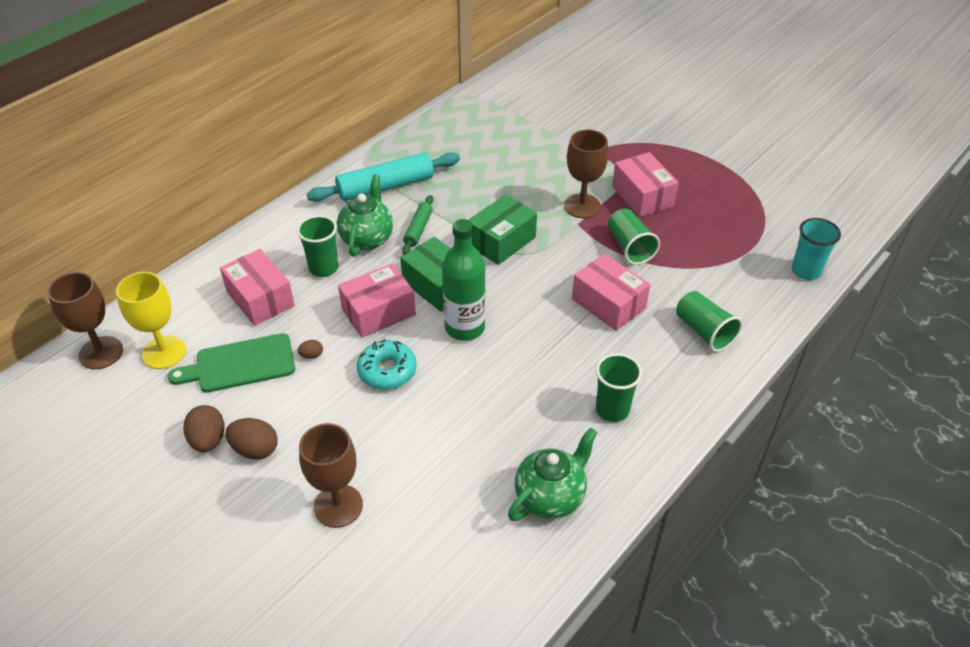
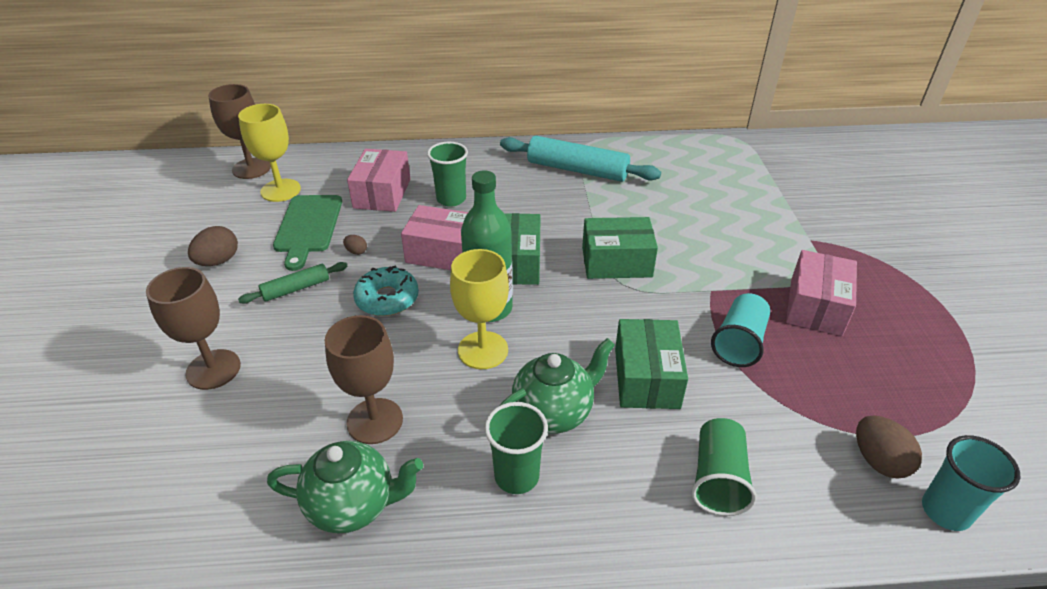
camera: 45 degrees right, 5 degrees down
green cutting board [167,333,295,393] -> green cutting board turned 120 degrees counterclockwise [273,195,342,271]
brown egg [225,418,278,460] -> brown egg moved to [856,415,922,479]
green teapot [337,174,393,256] -> green teapot moved to [500,338,615,434]
green rolling pin [402,195,433,255] -> green rolling pin moved to [238,262,347,304]
brown goblet [564,130,608,218] -> brown goblet moved to [325,315,403,444]
pink box [572,254,650,331] -> green box [615,319,688,409]
green cup [608,208,660,265] -> turquoise cup [711,293,770,367]
none -> yellow goblet [450,249,509,369]

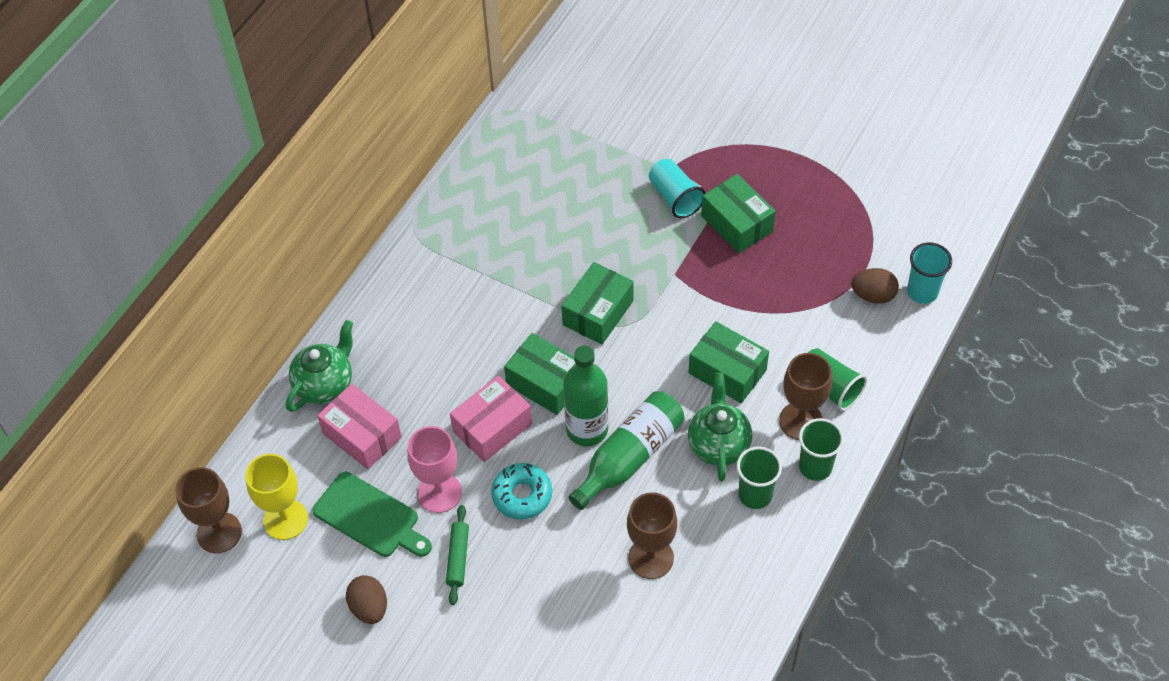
camera: 55 degrees left, 15 degrees up
brown goblet [146,267,241,390] -> brown goblet moved to [779,353,832,440]
green teapot [267,441,423,533] -> green teapot moved to [286,320,353,412]
brown egg [343,235,367,255] -> pink goblet [407,426,462,513]
green cup [427,142,468,207] -> green cup moved to [799,418,844,481]
yellow goblet [450,249,509,369] -> green bottle [569,391,684,510]
turquoise rolling pin [500,136,661,182] -> none
turquoise cup [711,293,770,367] -> turquoise cup moved to [649,159,706,219]
pink box [786,250,857,336] -> green box [701,174,776,253]

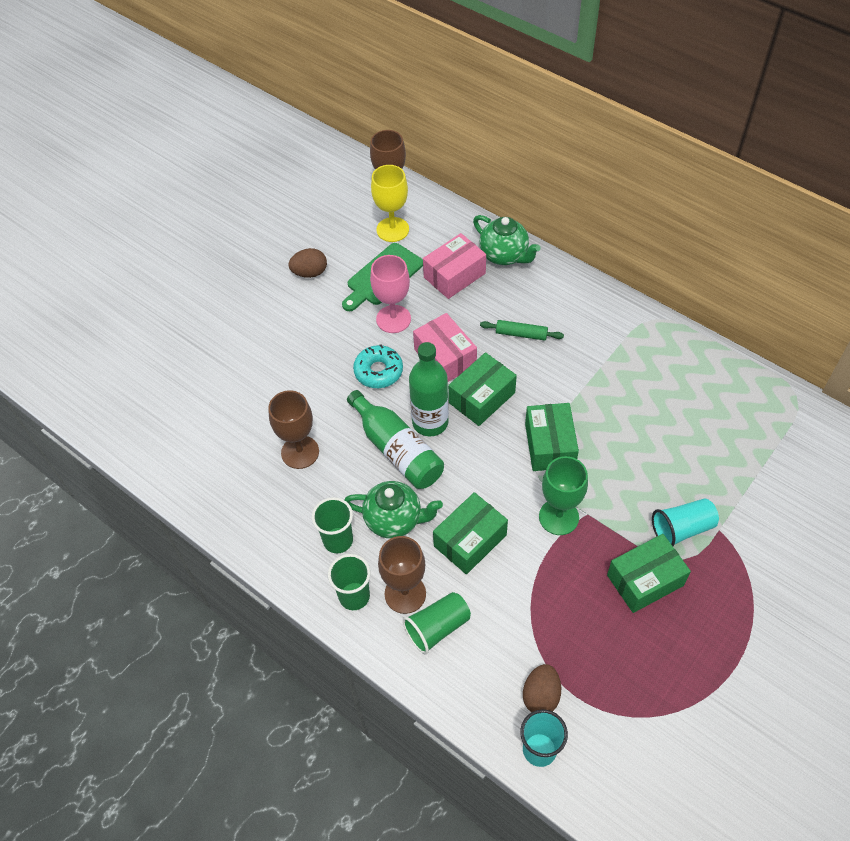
camera: 100 degrees right, 0 degrees up
green rolling pin [446,505,469,605] -> green rolling pin moved to [480,320,564,341]
green box [561,262,634,345] -> green box turned 45 degrees clockwise [525,403,579,471]
none -> green goblet [539,456,588,535]

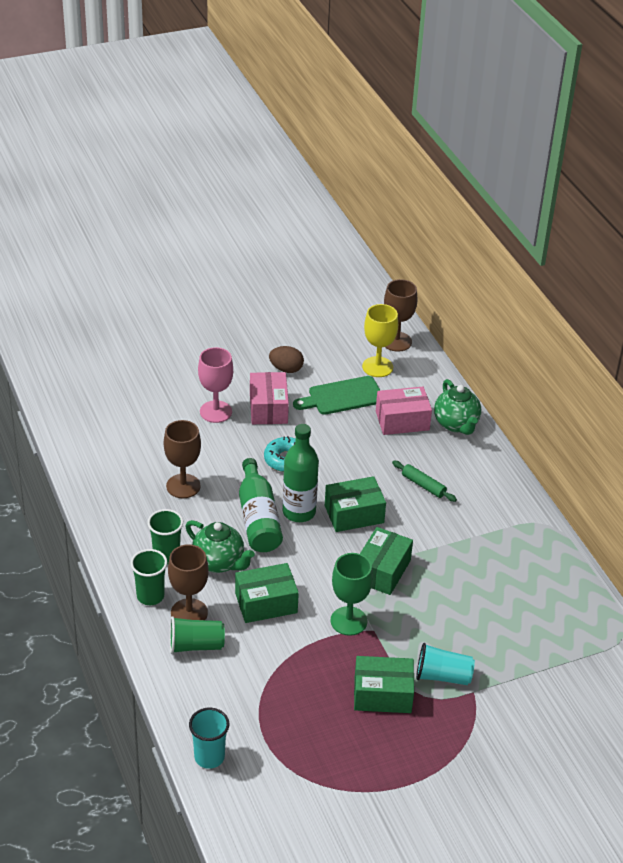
camera: 25 degrees right, 15 degrees down
pink goblet [370,255,411,333] -> pink goblet moved to [198,347,233,423]
pink box [413,313,477,382] -> pink box moved to [250,372,289,424]
brown egg [523,664,561,712] -> none

